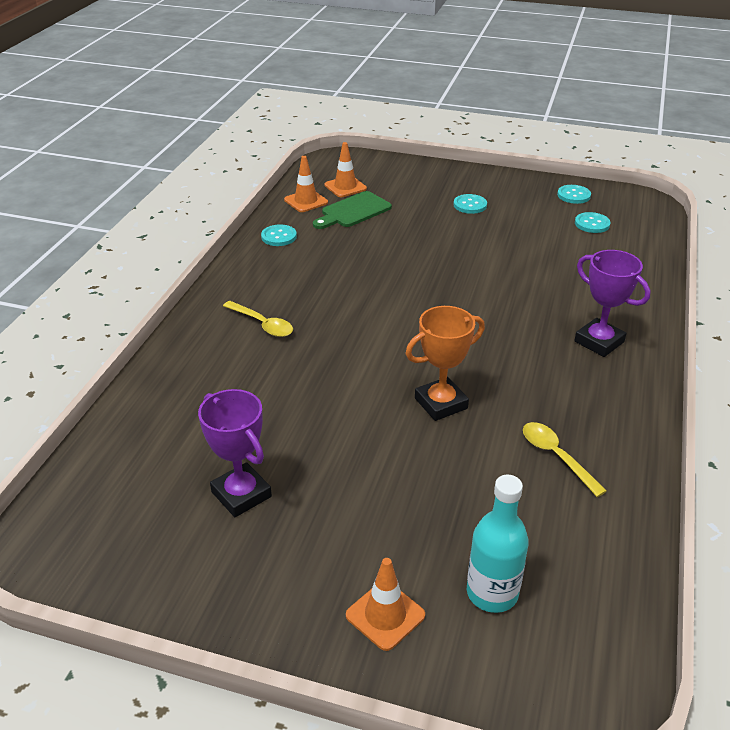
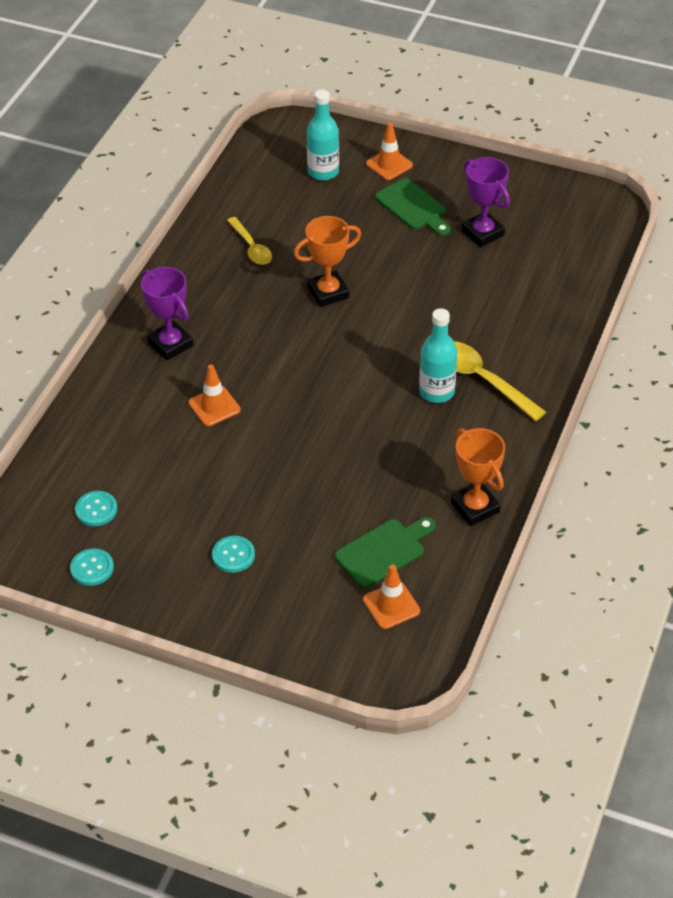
camera: 175 degrees left, 10 degrees up
yellow spoon [223,301,293,337] -> yellow spoon [454,341,546,421], size x1.52
turquoise button [261,224,297,246] -> orange trophy [451,428,505,526]
orange traffic cone [284,156,328,212] -> orange traffic cone moved to [189,365,241,426]
none -> green cutting board [375,178,451,236]
none -> turquoise bottle [419,308,457,403]

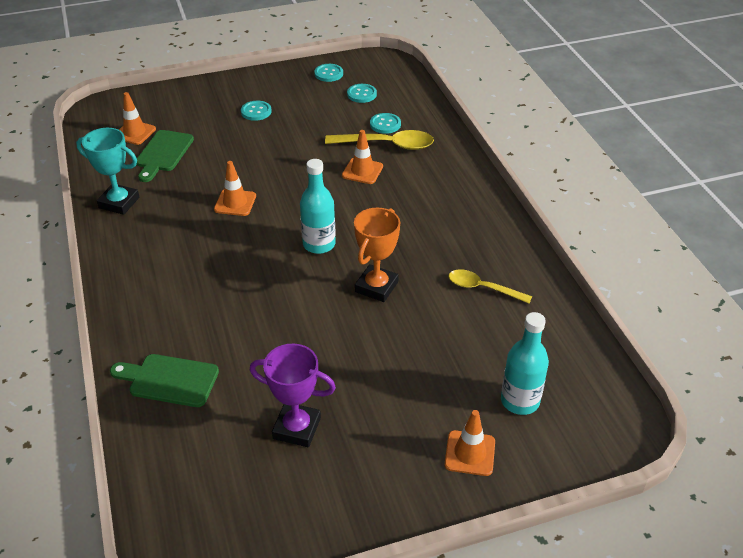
camera: 140 degrees right, 5 degrees down
purple trophy [141,267,193,360] -> none
green cutting board [375,178,451,236] -> green cutting board moved to [110,354,219,407]
turquoise bottle [419,308,457,403] -> turquoise bottle moved to [300,159,336,254]
orange trophy [451,428,505,526] -> turquoise trophy [76,128,139,215]
yellow spoon [454,341,546,421] -> yellow spoon moved to [325,130,434,150]
none -> orange traffic cone [214,161,256,216]
none -> turquoise button [370,113,401,134]

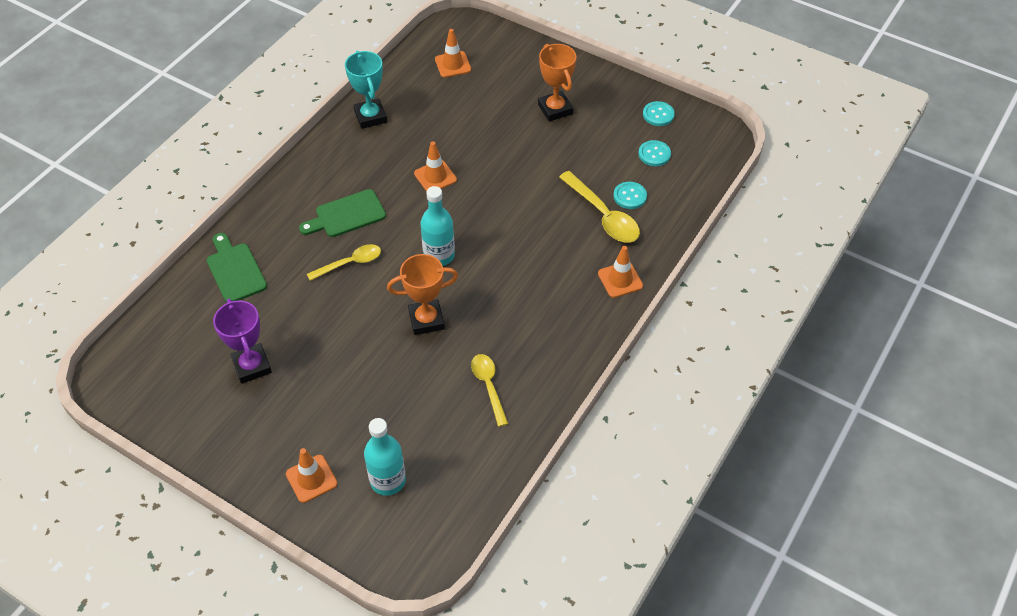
camera: 50 degrees right, 10 degrees up
green cutting board [136,130,194,182] -> green cutting board moved to [299,189,386,237]
turquoise button [241,101,272,121] -> orange trophy [538,44,577,122]
orange traffic cone [342,130,383,184] -> orange traffic cone moved to [598,246,643,298]
none -> yellow spoon [307,244,381,281]

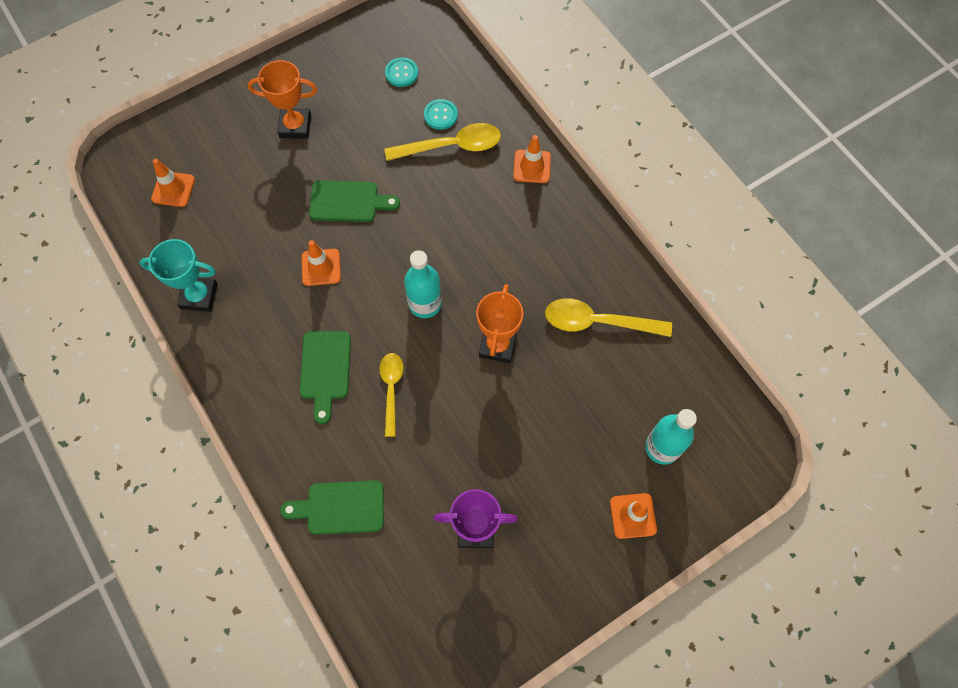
camera: 65 degrees left, 15 degrees up
yellow spoon [471,354,508,427] -> yellow spoon [545,298,672,337], size x1.52
turquoise button [643,101,675,126] -> none
none -> green cutting board [309,180,400,222]

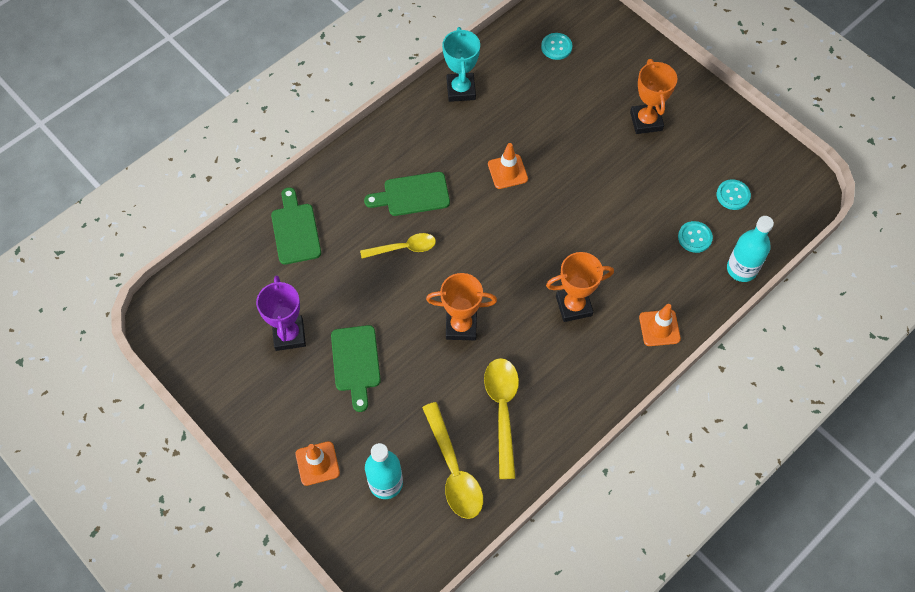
camera: 80 degrees right, 5 degrees down
orange traffic cone [151,159,195,207] -> turquoise button [541,33,572,60]
green cutting board [309,180,400,222] -> green cutting board moved to [331,325,381,412]
yellow spoon [385,123,501,161] -> yellow spoon moved to [422,402,483,519]
turquoise bottle [404,250,442,318] -> turquoise bottle moved to [727,216,774,282]
none -> orange trophy [546,252,614,322]

